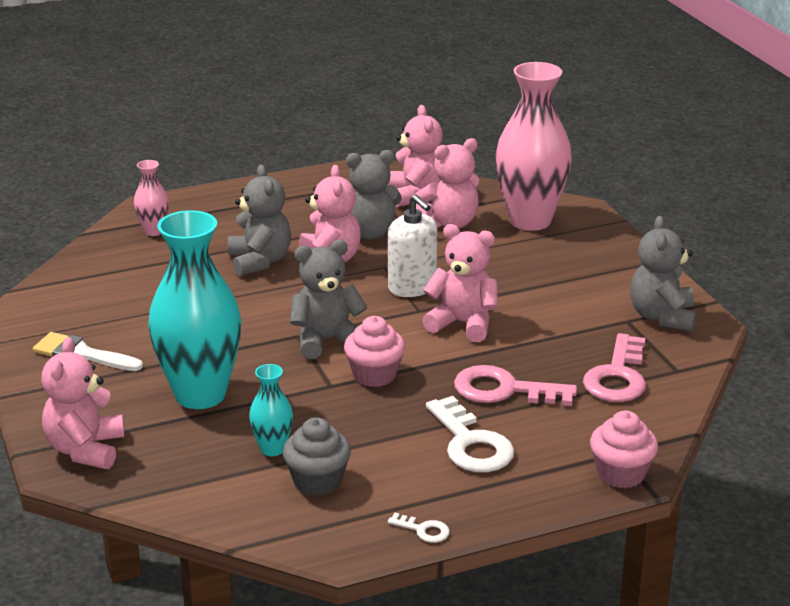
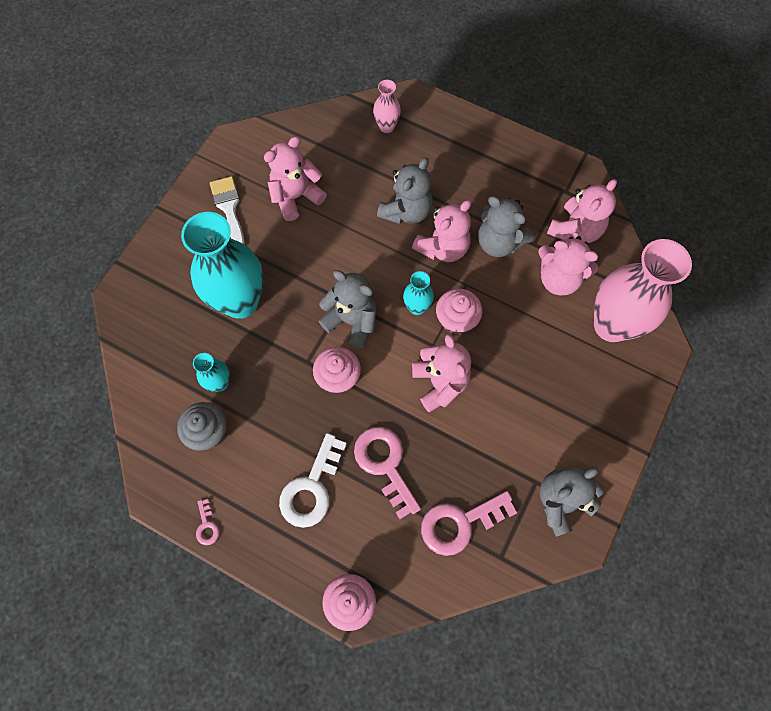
camera: 50 degrees right, 40 degrees up
pink teddy bear [41,337,124,469] -> pink teddy bear moved to [264,136,327,221]
white soap dispenser [388,194,437,297] -> pink cupcake [436,289,482,334]
white key [388,513,450,543] -> pink key [196,499,220,545]
none -> turquoise vase [403,271,434,315]

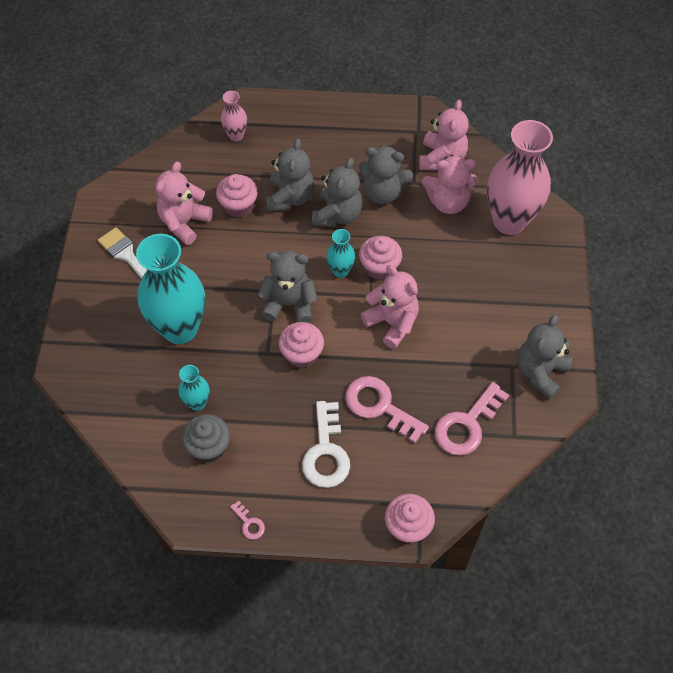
camera: 25 degrees left, 10 degrees down
pink teddy bear [412,200,471,262] -> grey teddy bear [312,158,363,227]
none -> pink cupcake [216,174,258,218]

